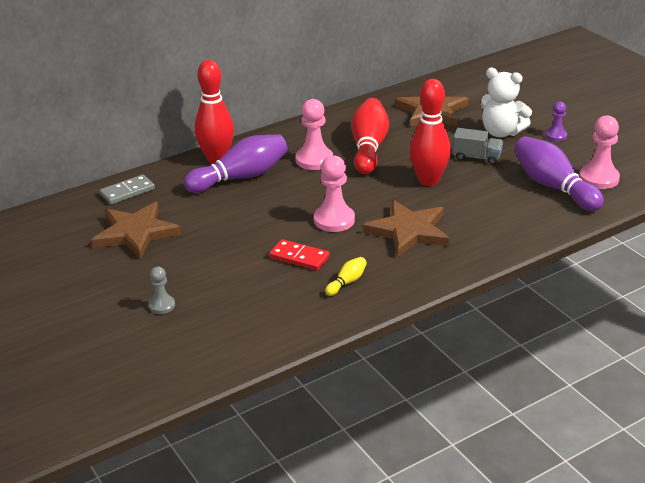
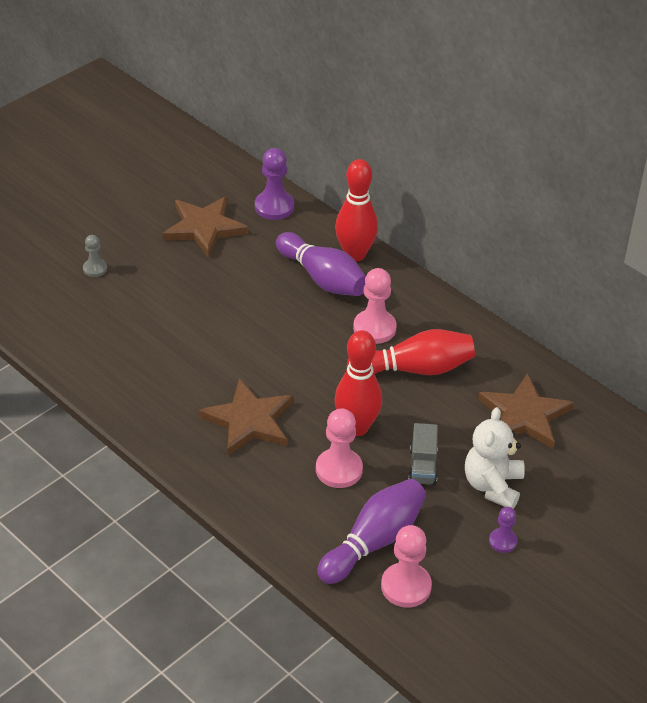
camera: 75 degrees right, 10 degrees up
grey domino [99,175,155,205] -> purple pawn [255,148,294,220]
red domino [269,239,329,271] -> none
pink pawn [314,155,355,232] -> pink pawn moved to [316,408,363,488]
yellow bowling pin [325,257,367,296] -> none

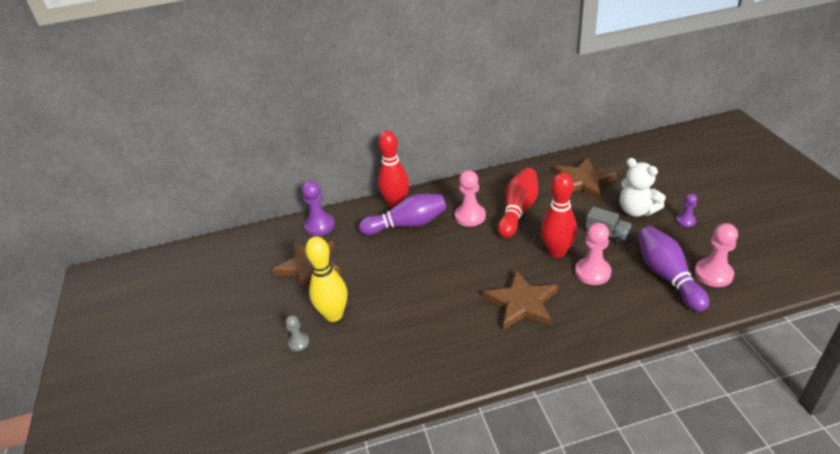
camera: 55 degrees left, 5 degrees down
none -> yellow bowling pin [305,236,347,322]

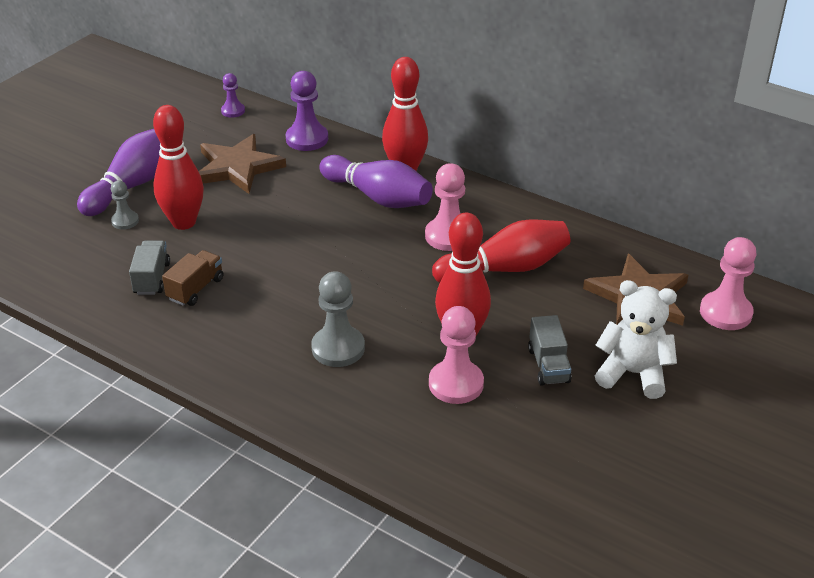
camera: 45 degrees right, 0 degrees up
yellow bowling pin [305,236,347,322] -> red bowling pin [153,105,204,230]
brown star [483,270,558,330] -> grey pawn [311,271,365,367]
white teddy bear [620,158,666,217] -> white teddy bear turned 105 degrees clockwise [595,280,677,399]
purple bowling pin [638,226,709,312] -> purple bowling pin moved to [77,129,161,216]
purple pawn [676,194,697,227] -> purple pawn moved to [221,73,245,118]
pink pawn [695,223,738,287] -> pink pawn moved to [700,237,756,330]
none -> grey truck [129,241,170,295]
none -> brown truck [162,250,223,306]

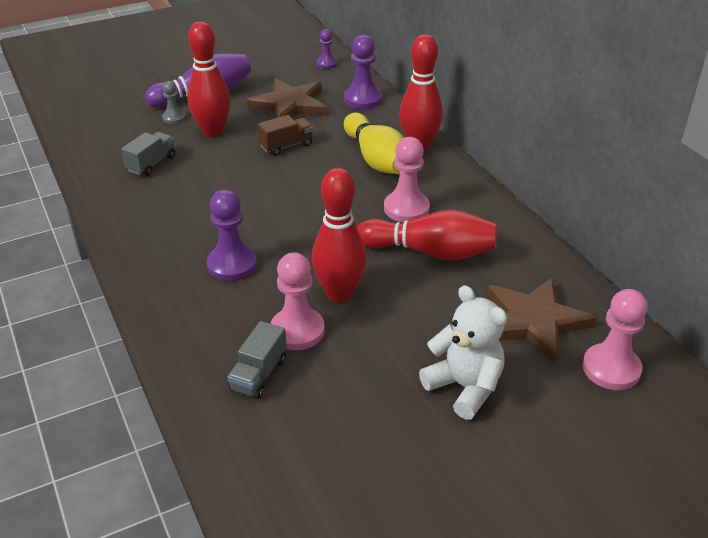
camera: 30 degrees right, 0 degrees up
brown truck [162,250,223,306] -> brown truck moved to [257,115,313,156]
grey pawn [311,271,365,367] -> purple pawn [207,190,257,281]
purple bowling pin [319,155,433,208] -> yellow bowling pin [344,113,404,174]
grey truck [528,315,572,386] -> grey truck moved to [228,321,287,399]

